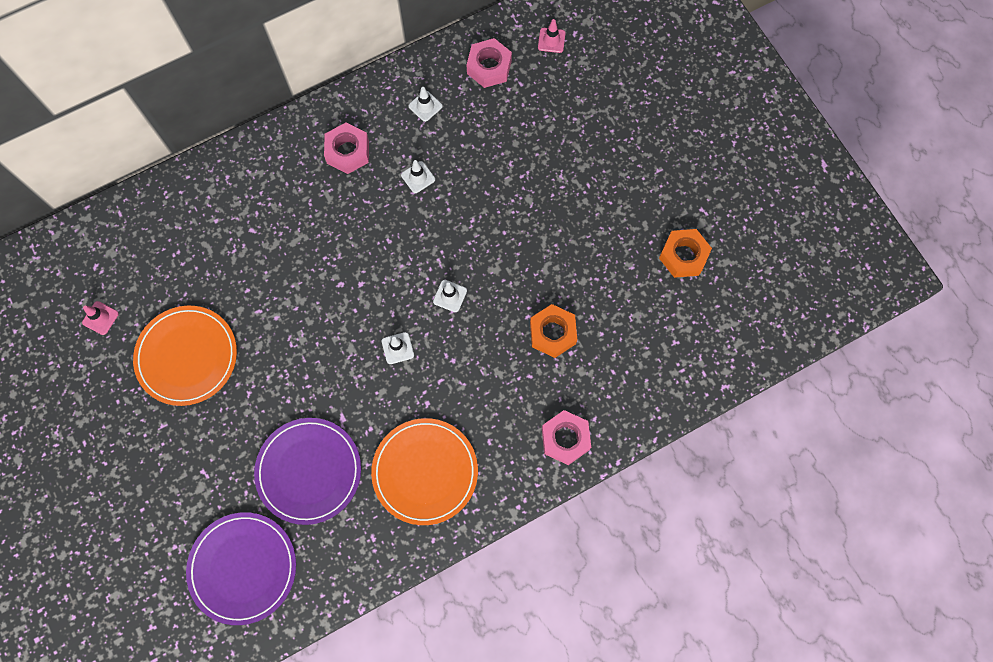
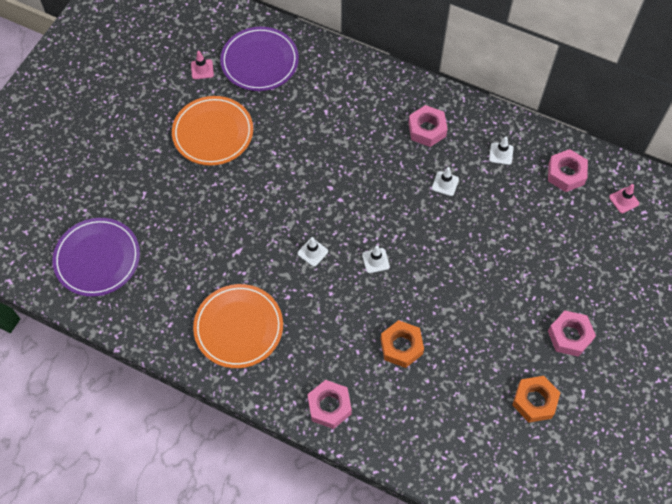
camera: 55 degrees right, 10 degrees down
purple plate [254,418,361,525] -> purple plate moved to [220,27,299,91]
none -> pink nut [548,311,596,357]

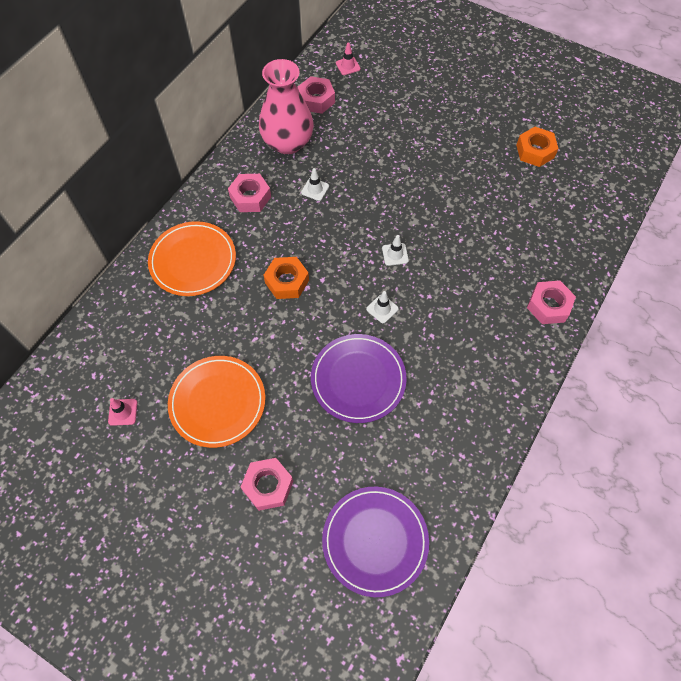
camera: 85 degrees left, 0 degrees up
orange plate [193,284,283,368] -> orange plate moved to [148,221,236,296]
purple plate [220,27,299,91] -> purple plate moved to [311,334,407,423]
orange nut [381,320,424,368] -> orange nut moved to [263,257,309,299]
white traffic cone [489,137,514,165] -> pink vase [259,59,314,154]
pink nut [548,311,596,357] -> pink nut moved to [241,458,293,511]

